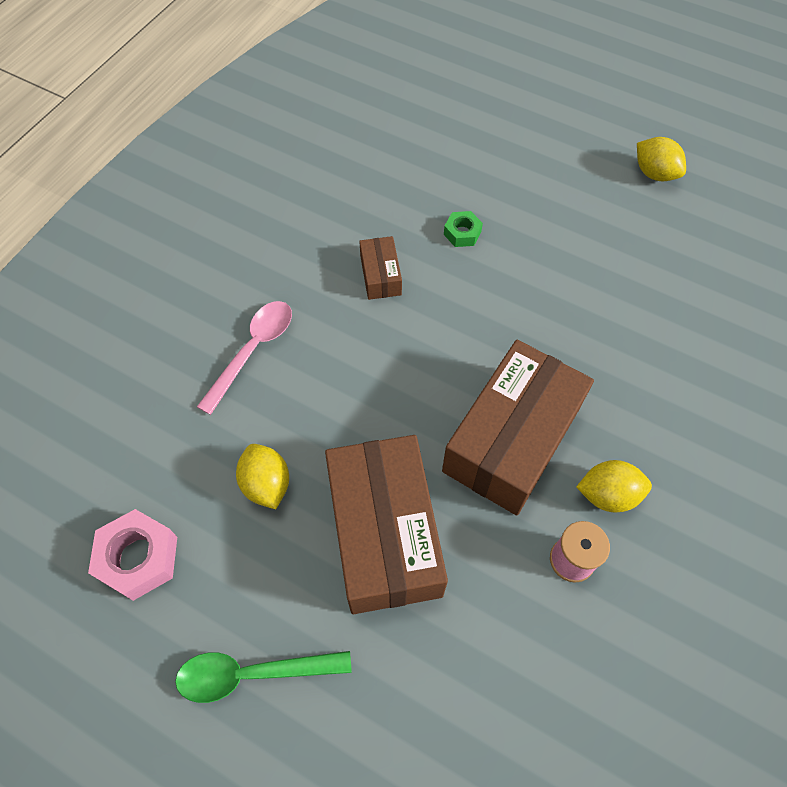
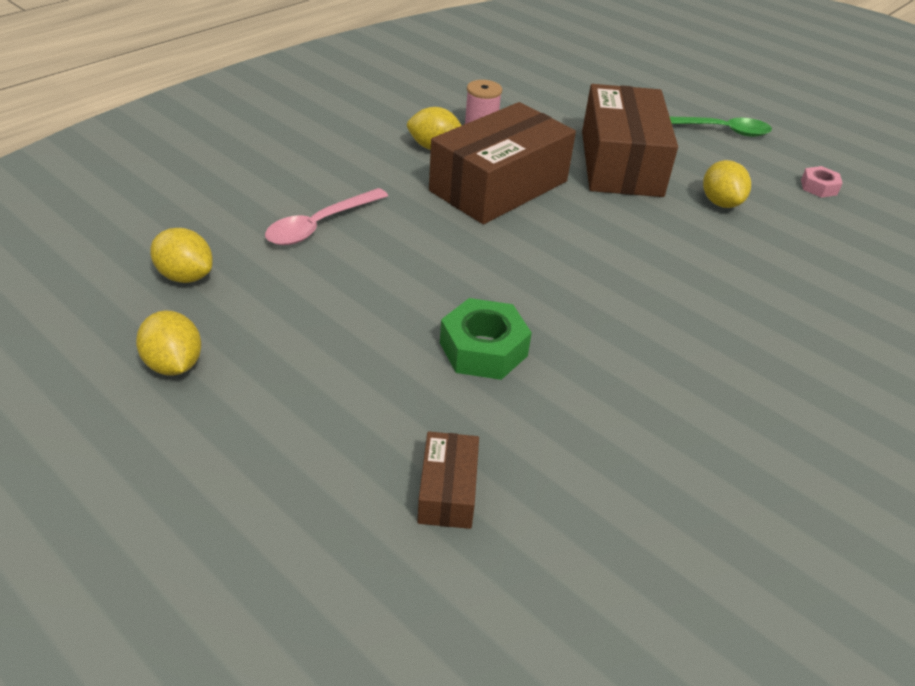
camera: 170 degrees left, 20 degrees down
pink nut [88,509,177,601] -> pink nut [801,166,843,198], size x0.58
pink spoon [197,301,292,415] -> pink spoon moved to [265,188,388,245]
brown box [359,236,402,300] -> brown box moved to [417,432,479,529]
green nut [444,211,483,247] -> green nut [440,298,532,380], size x1.74
none -> yellow lemon [150,228,213,283]

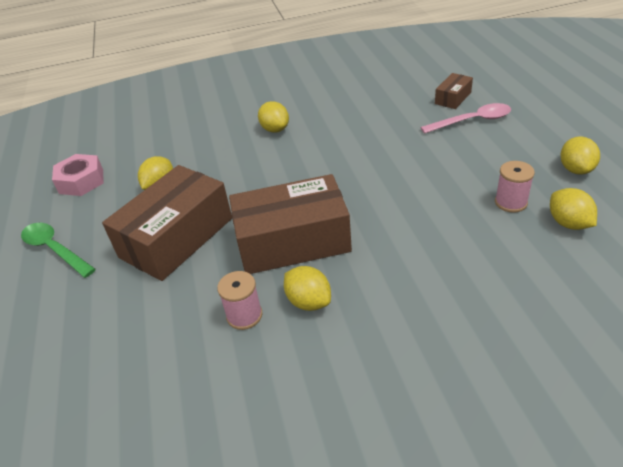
camera: 140 degrees left, 0 degrees up
pink spoon [265,188,388,245] -> pink spoon moved to [420,103,511,134]
green nut [440,298,532,380] -> none
pink nut [801,166,843,198] -> pink nut [52,154,104,196], size x1.74
none -> yellow lemon [258,101,289,133]
none -> pink spool [495,161,535,213]

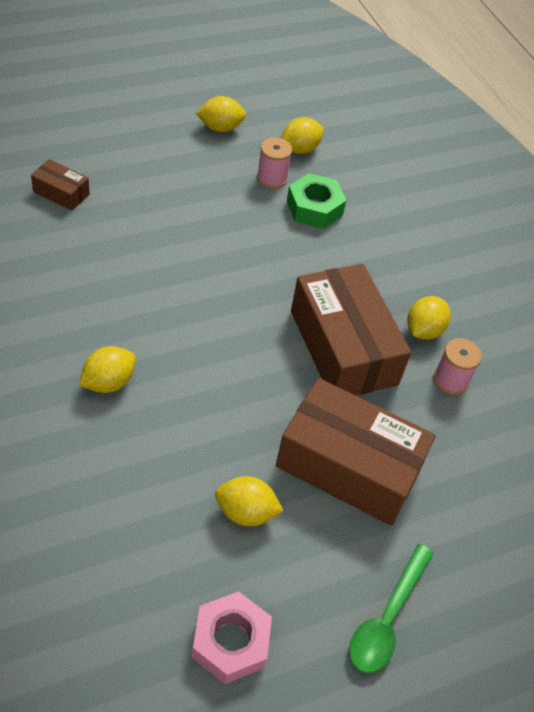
camera: 110 degrees left, 10 degrees up
pink spoon [420,103,511,134] -> none
none -> green nut [287,173,346,229]

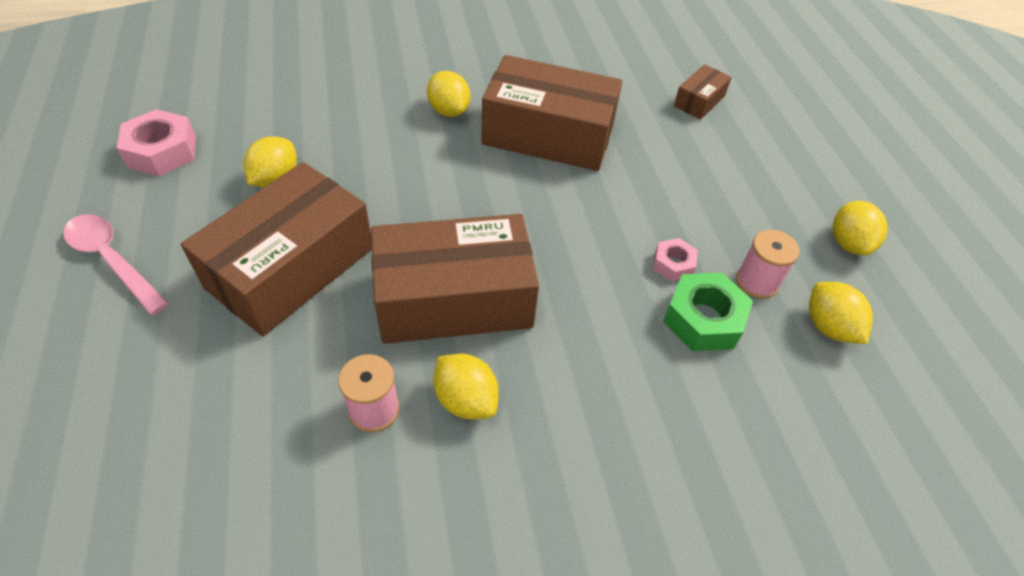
camera: 105 degrees right, 0 degrees up
green spoon [349,544,434,673] -> pink spoon [63,214,169,315]
none -> brown box [481,55,622,171]
none -> pink nut [653,238,698,282]

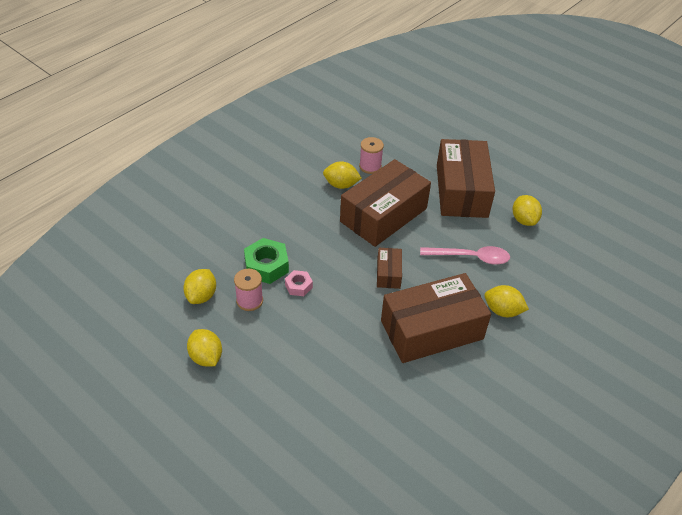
camera: 145 degrees right, 5 degrees down
pink spoon [63,214,169,315] -> pink spoon moved to [420,246,510,265]
pink nut [117,109,196,176] -> none
brown box [674,64,732,120] -> brown box moved to [377,248,402,289]
yellow lemon [809,282,873,344] -> yellow lemon turned 75 degrees clockwise [183,269,216,304]

